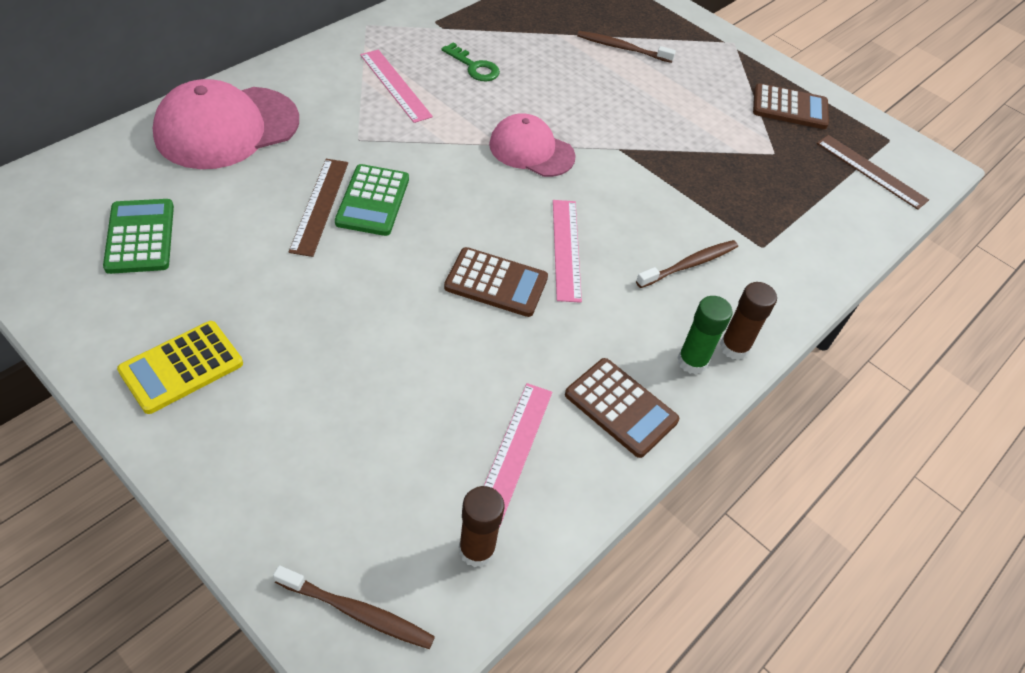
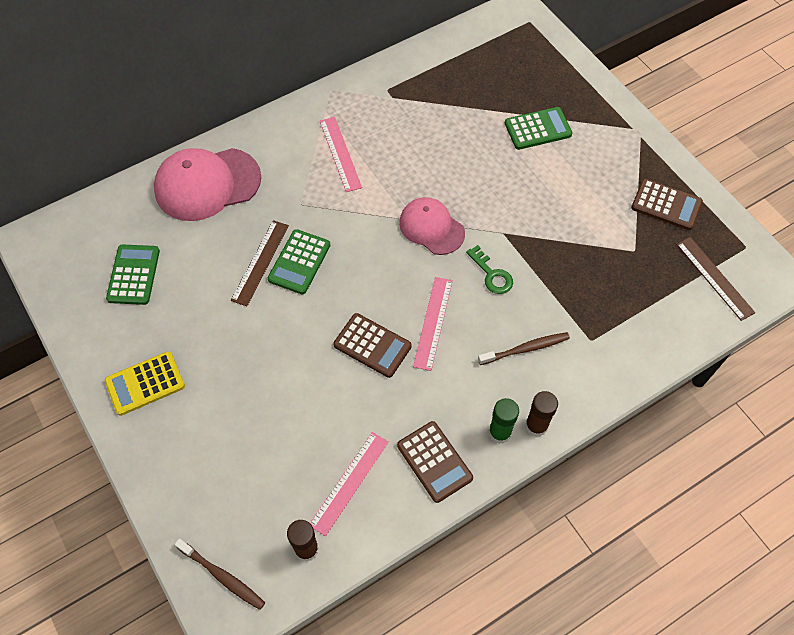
camera: 20 degrees right, 10 degrees up
green key [441,43,500,81] -> green key moved to [466,245,513,294]
brown toothbrush [577,31,676,63] -> green calculator [505,107,572,150]

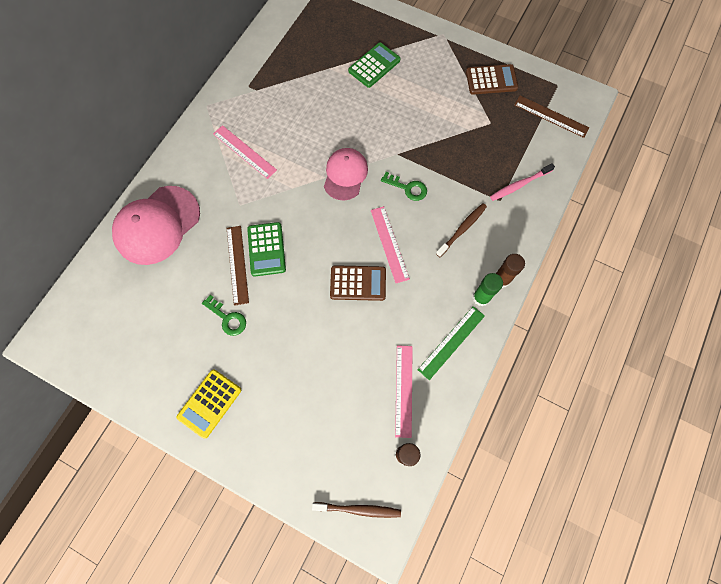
camera: 30 degrees left, 10 degrees up
green calculator [106,244,160,305] -> none
brown calculator [397,421,473,503] -> green ruler [417,306,485,380]
pink cap [399,197,465,255] -> pink cap turned 90 degrees clockwise [324,148,368,200]
none -> green key [202,295,246,336]
none -> pink toothbrush [490,163,555,201]

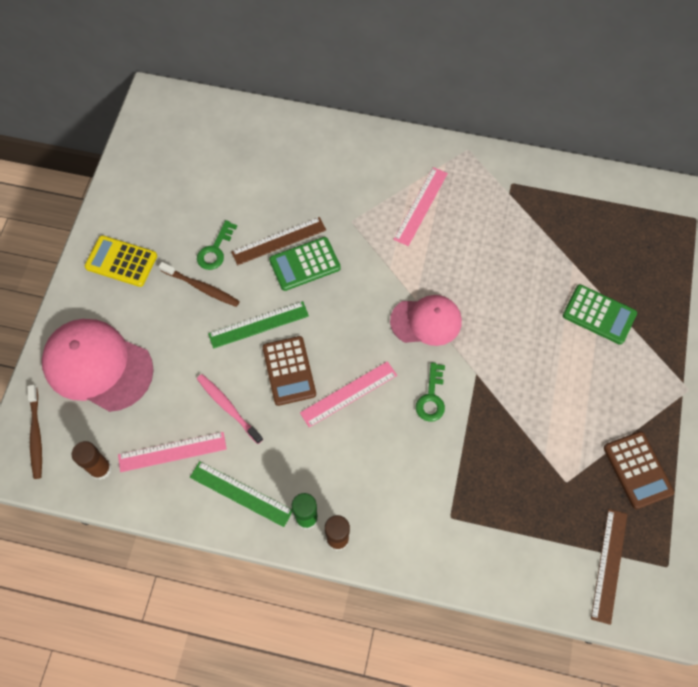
camera: 75 degrees right, 5 degrees down
pink cap [112,186,200,265] -> pink cap moved to [42,319,154,412]
brown toothbrush [436,203,487,257] -> brown toothbrush moved to [159,262,240,307]
pink toothbrush [490,163,555,201] -> pink toothbrush moved to [197,374,263,444]
none -> green ruler [208,301,309,349]

